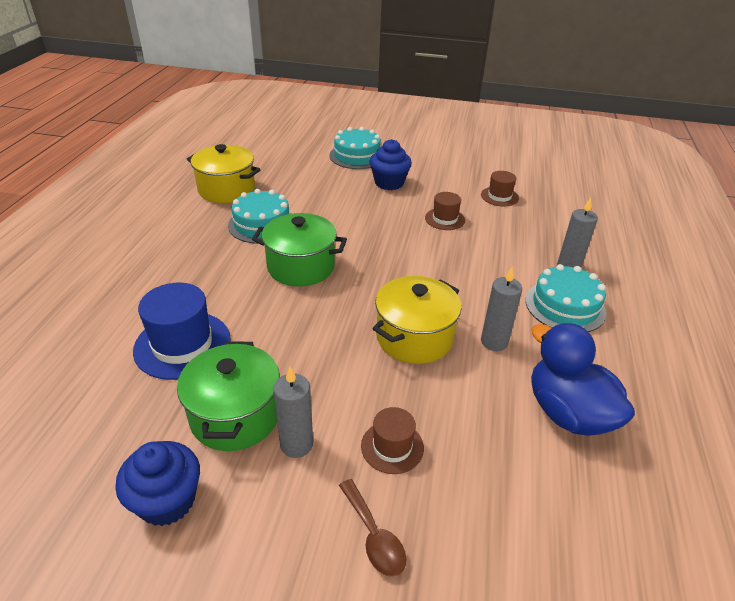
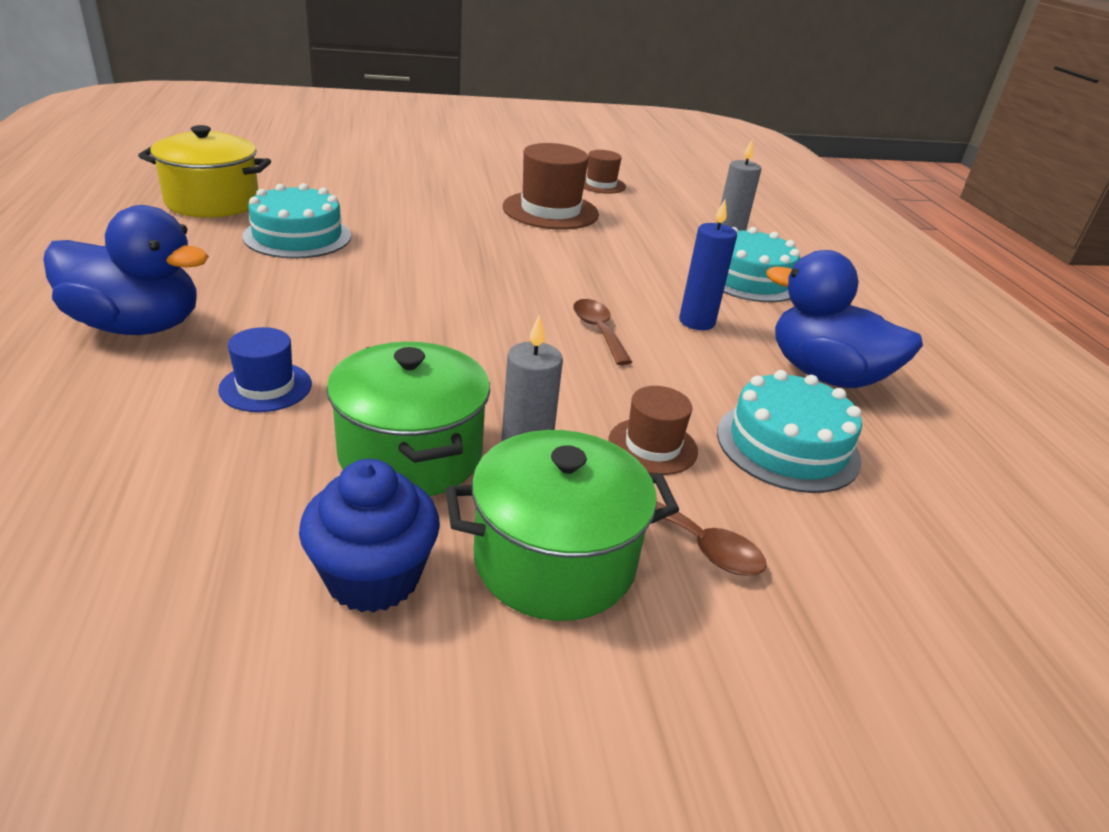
camera: 25 degrees left, 5 degrees down
blue hat [133,283,231,380] -> blue hat [218,327,312,412], size x0.57
green pot [252,213,347,287] -> green pot moved to [446,430,679,621]
turquoise cake [329,127,381,169] -> turquoise cake moved to [717,370,862,493]
blue cupcake [370,139,412,190] -> none
yellow pot [372,276,462,364] -> brown spoon [573,299,632,365]
brown hat [425,192,465,230] -> brown hat [503,143,599,230], size x1.76
grey candle [481,267,522,351] -> blue candle [679,200,737,330]
none -> blue duck [43,205,209,335]

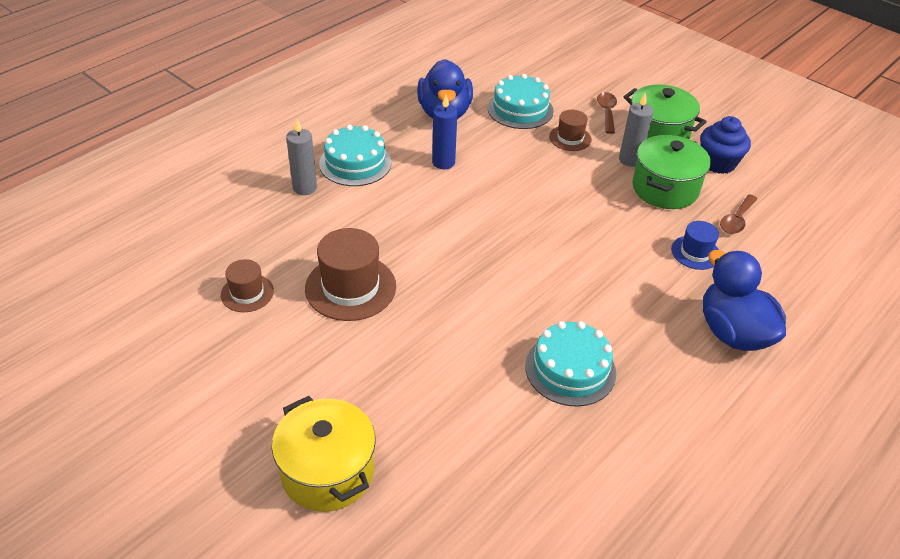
camera: 125 degrees left, 10 degrees up
yellow pot [138,125,271,218] -> yellow pot moved to [272,396,376,512]
brown spoon [573,299,632,365] -> brown spoon moved to [720,194,758,234]

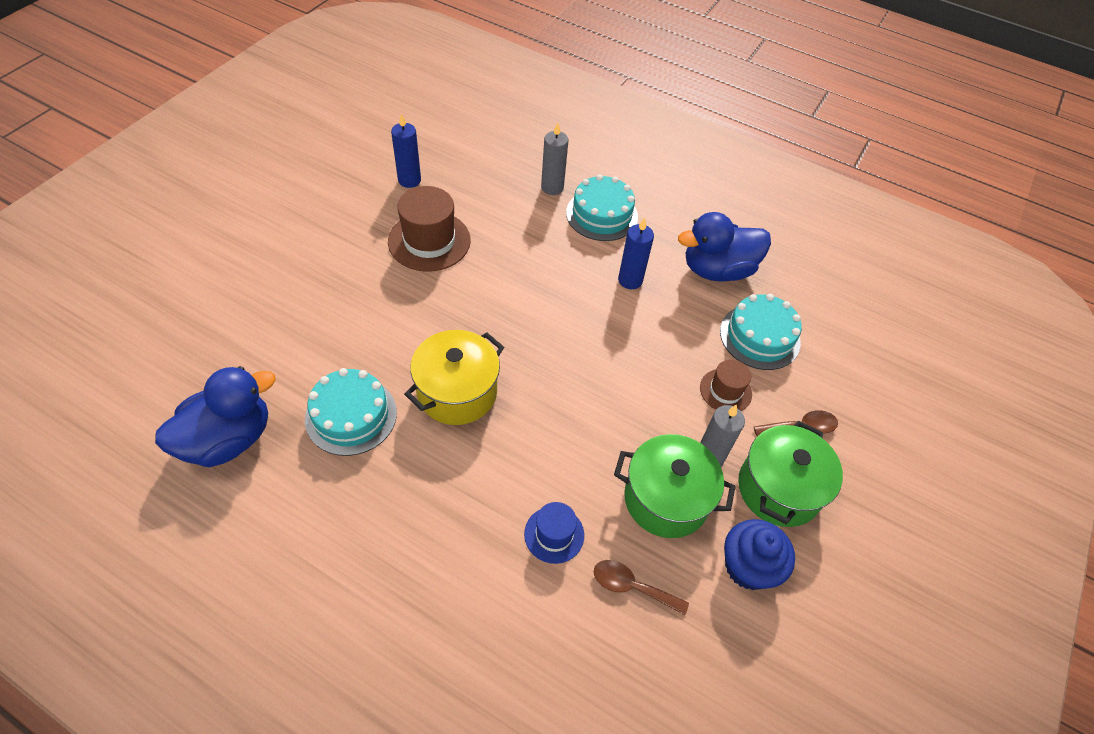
camera: 75 degrees right, 10 degrees up
brown hat [221,259,274,312] -> blue candle [391,113,421,188]
yellow pot [272,396,376,512] -> yellow pot moved to [404,330,504,425]
blue duck [703,250,786,351] -> blue duck moved to [155,366,276,467]

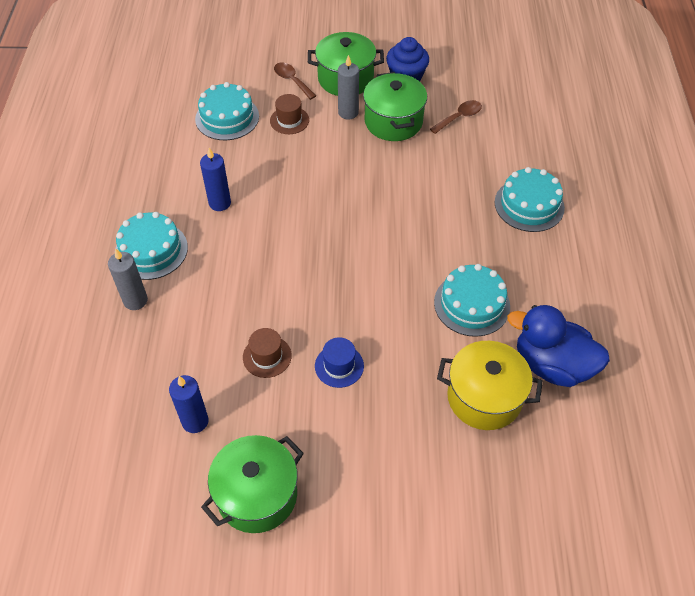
camera: 115 degrees left, 0 degrees up
brown hat [388,186,471,272] -> brown hat [243,328,292,378], size x0.57
yellow pot [404,330,504,425] -> yellow pot moved to [437,341,543,430]
blue hat [524,502,584,564] -> blue hat moved to [315,337,364,388]
brown spoon [594,560,689,615] -> brown spoon turned 120 degrees counterclockwise [430,100,482,134]
blue duck [678,212,771,282] -> none
none -> green pot [201,435,304,533]
none -> turquoise cake [495,167,565,232]

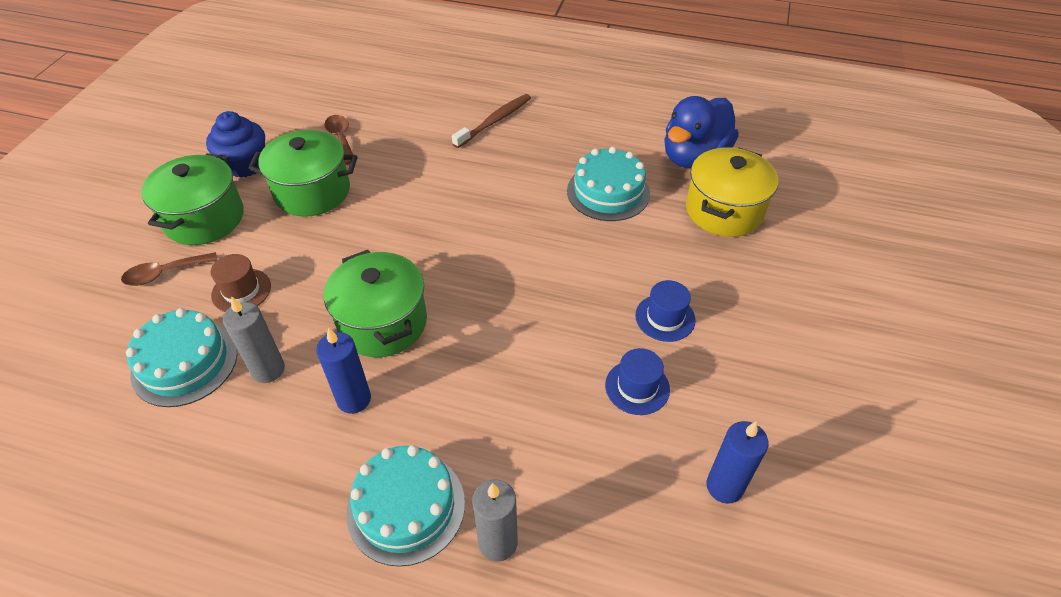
camera: 75 degrees left, 5 degrees down
green pot [201,435,304,533] -> green pot moved to [324,250,427,357]
brown hat [243,328,292,378] -> blue hat [605,348,670,415]
grey candle [338,55,359,119] -> grey candle moved to [223,296,285,383]
turquoise cake [495,167,565,232] -> brown toothbrush [452,94,531,148]

